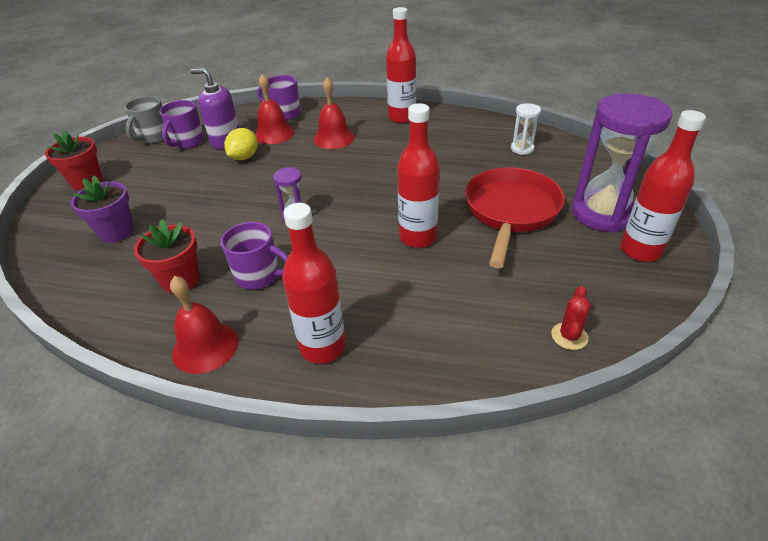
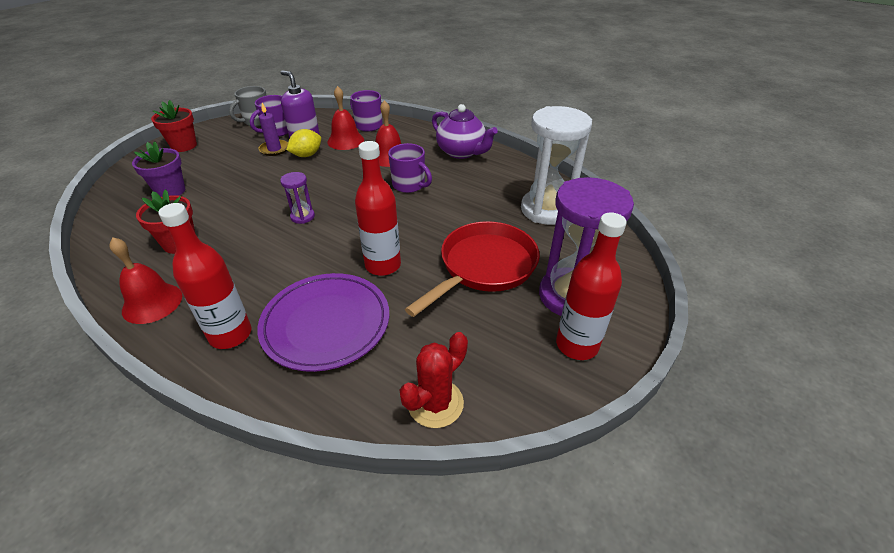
camera: 20 degrees right, 0 degrees up
purple mug [221,222,288,289] -> purple mug moved to [388,143,432,193]
red bottle [386,7,416,123] -> purple teapot [432,104,498,159]
white hourglass [511,103,541,155] -> white hourglass [521,106,592,225], size x2.20
red cactus [551,286,591,350] -> red cactus [400,332,468,428], size x1.56
none -> purple plate [257,273,389,372]
none -> purple candle [258,103,288,156]

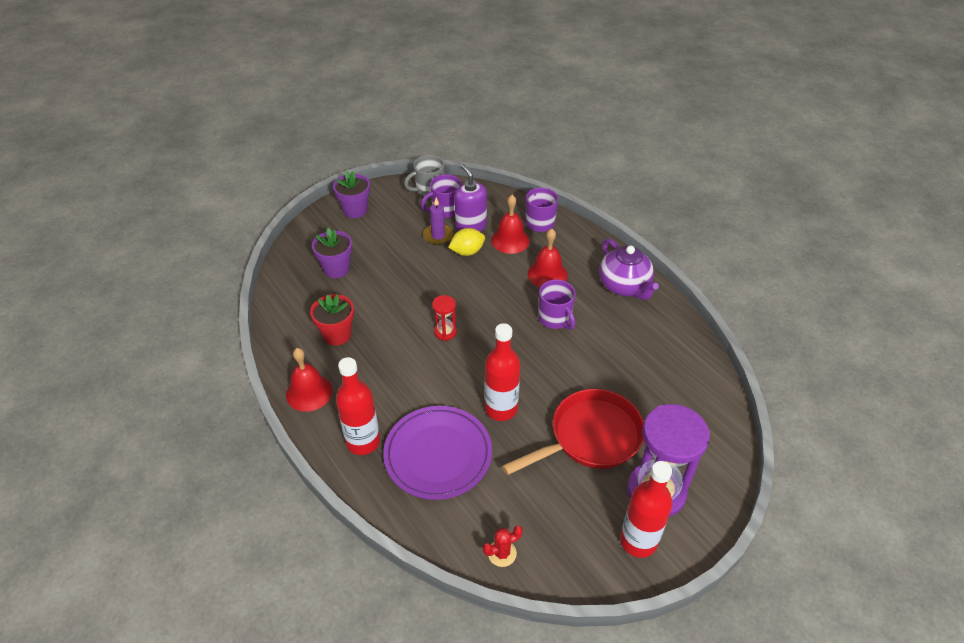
camera: 20 degrees right, 5 degrees up
red flower pot [151,100,197,152] -> purple flower pot [333,171,370,218]
purple hourglass [280,172,315,224] -> red hourglass [432,295,457,341]
red cactus [400,332,468,428] -> red cactus [483,526,523,567], size x0.64
white hourglass [521,106,592,225] -> none

